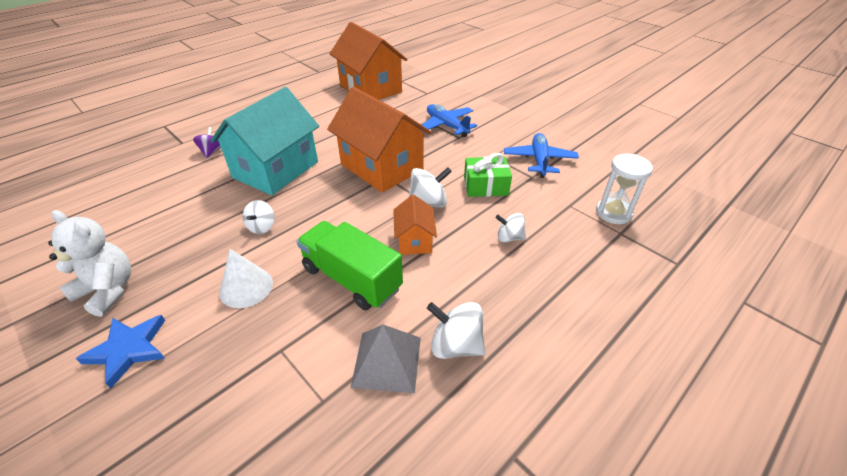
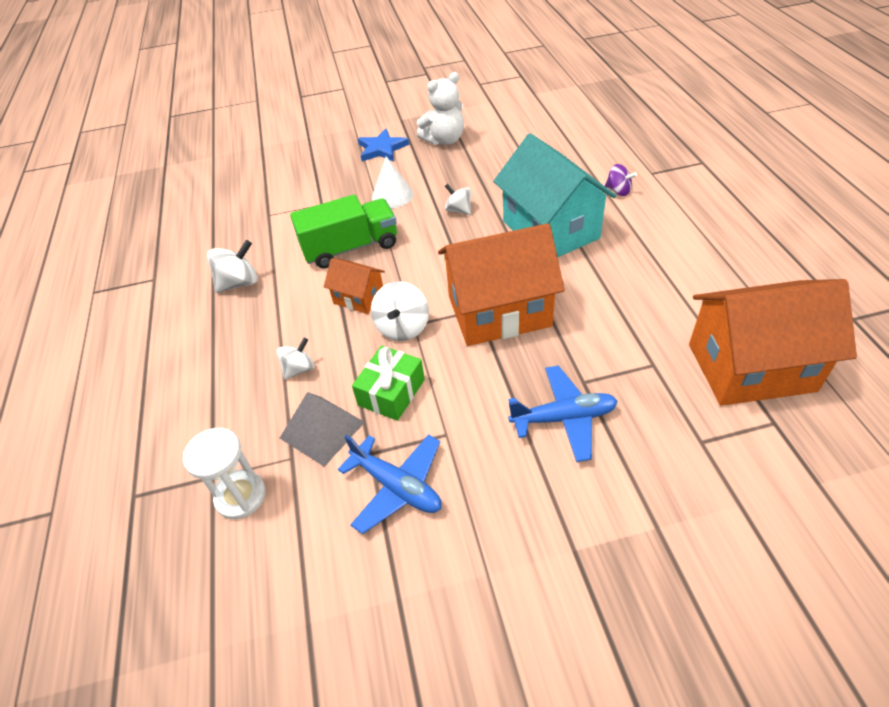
camera: 125 degrees right, 5 degrees up
grey pyramid [350,325,421,393] -> grey pyramid moved to [280,392,365,467]

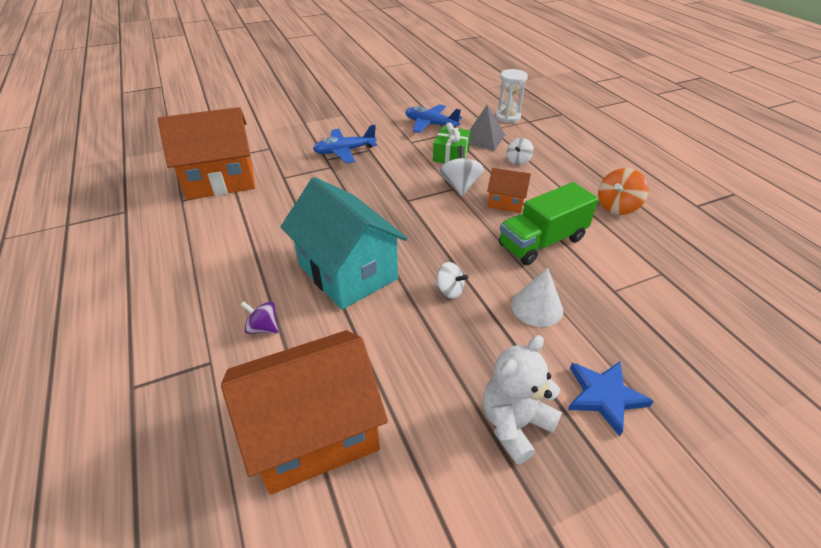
camera: 165 degrees right, 5 degrees down
white spinning top [207,240,258,293] -> orange spinning top [598,168,649,215]
orange house [438,223,565,346] -> orange house moved to [221,330,388,494]

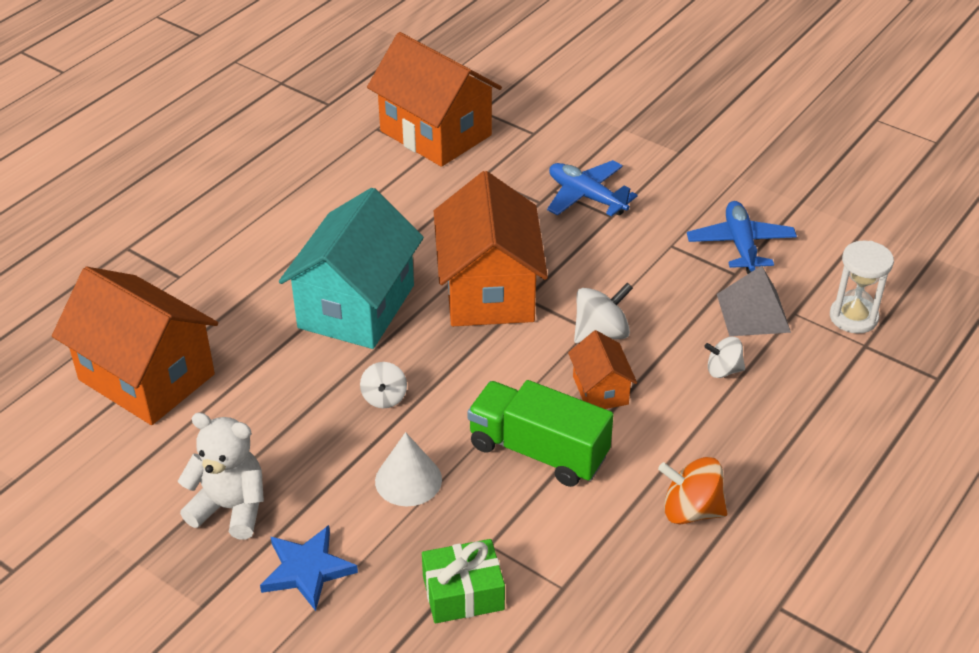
camera: 60 degrees right, 0 degrees up
purple spinning top [241,302,279,334] -> none
green gift [433,122,471,163] -> green gift moved to [422,539,505,623]
none -> orange house [434,171,548,326]

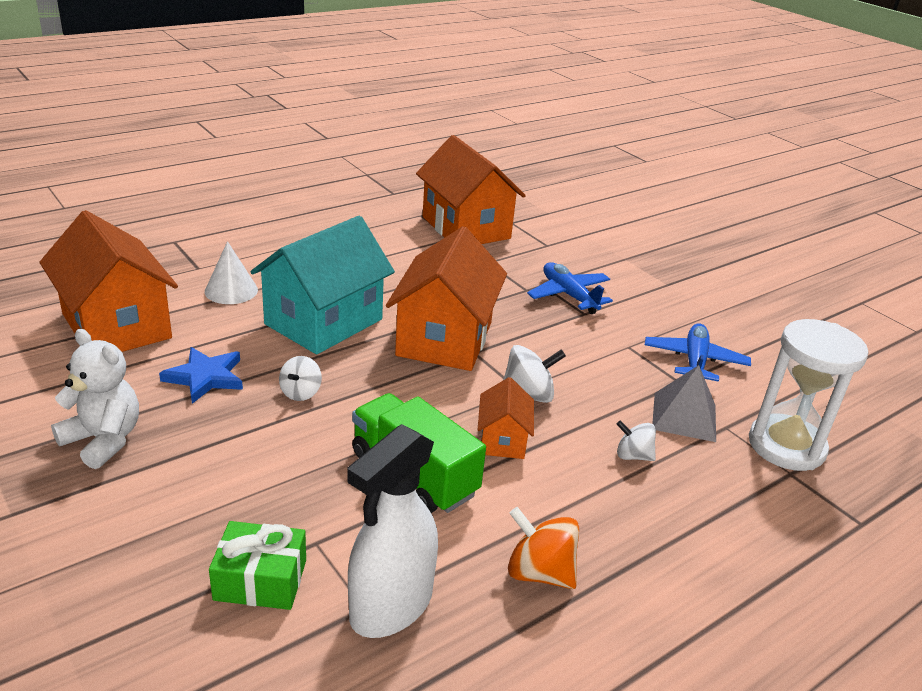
camera: 15 degrees right, 10 degrees down
blue star [260,525,358,611] -> blue star moved to [159,347,243,404]
white cone [375,432,442,506] -> white cone moved to [205,241,258,304]
white hourglass [830,241,894,334] -> white hourglass [749,319,868,471], size x1.53
none -> white spray bottle [348,424,438,638]

